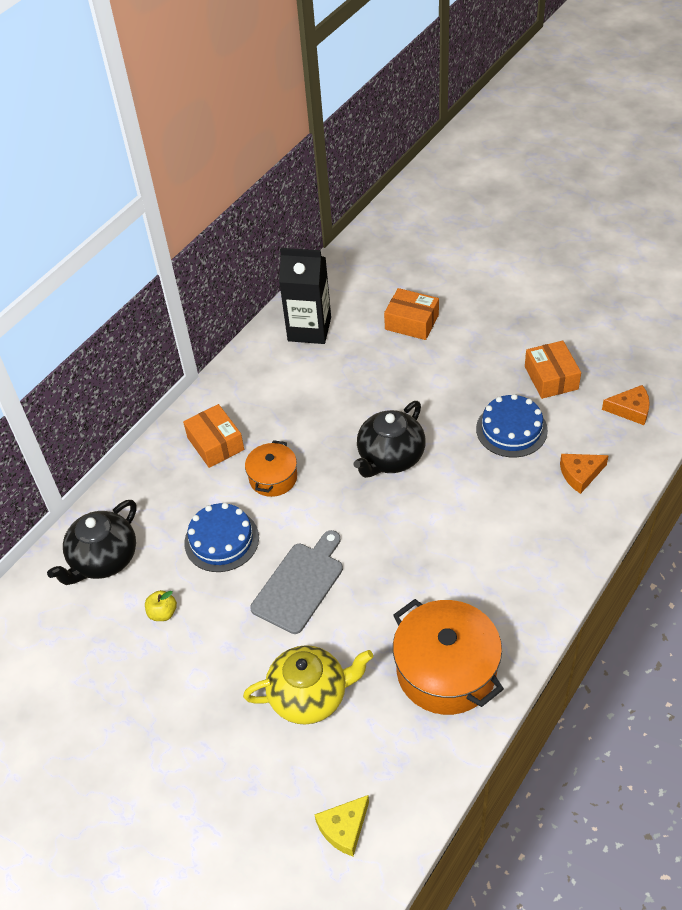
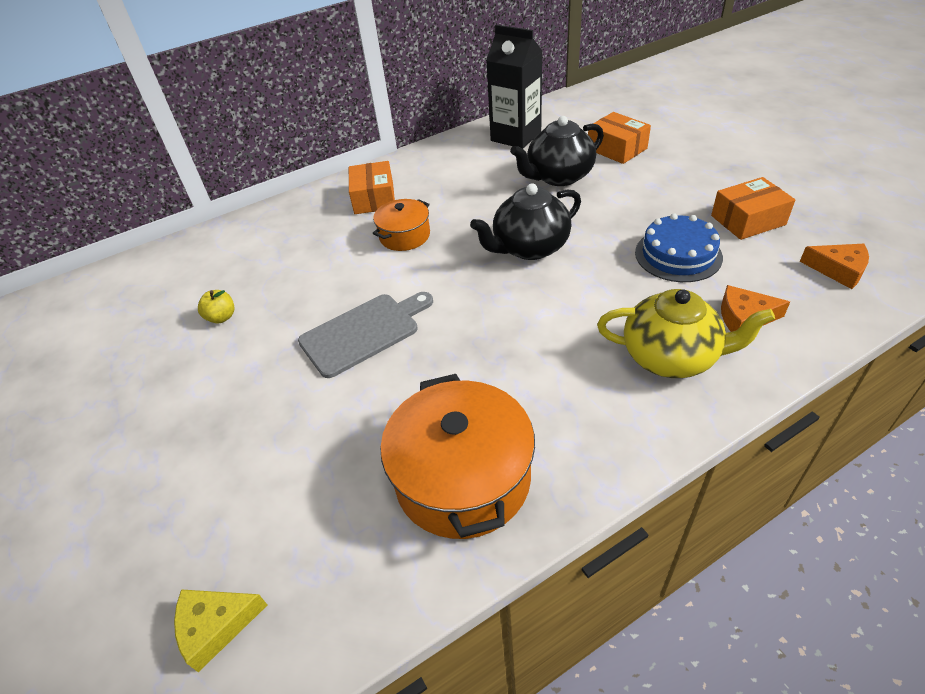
camera: 25 degrees right, 5 degrees down
black teapot [47,500,136,585] -> black teapot moved to [510,116,604,186]
blue cake [184,503,259,572] -> none
yellow teapot [243,645,373,725] -> yellow teapot moved to [597,289,775,378]
orange box [525,341,581,399] -> orange box turned 60 degrees clockwise [711,177,795,240]

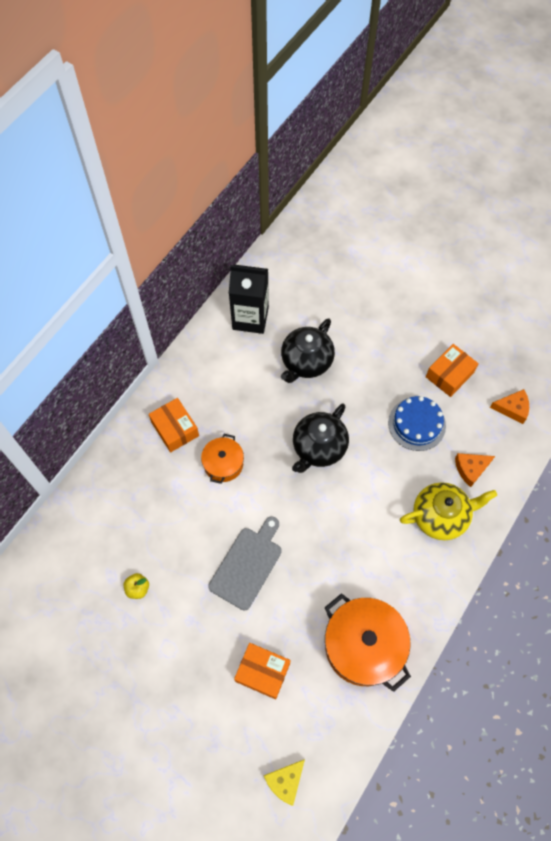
camera: 30 degrees left, 20 degrees up
orange box [588,112,651,164] -> orange box moved to [234,643,291,699]

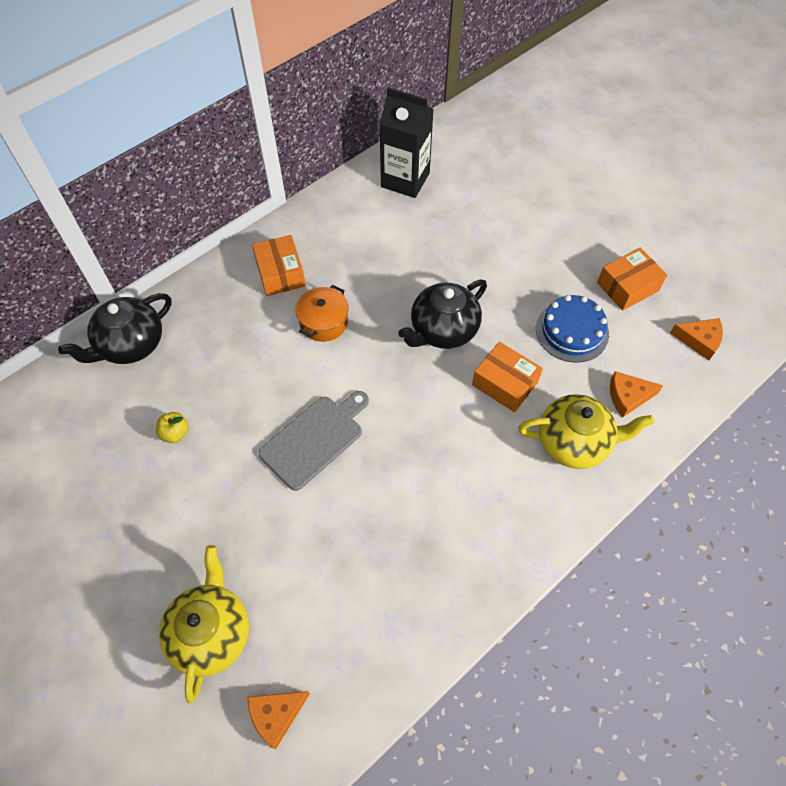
camera: 15 degrees right, 5 degrees down
orange box [234,643,291,699] -> orange box moved to [472,342,543,412]
yellow cheese [264,759,305,806] -> orange cheese [247,691,310,750]
black teapot [281,318,335,383] -> black teapot moved to [58,293,172,364]
orange pot [324,593,411,692] -> none
none -> yellow teapot [159,545,249,703]

